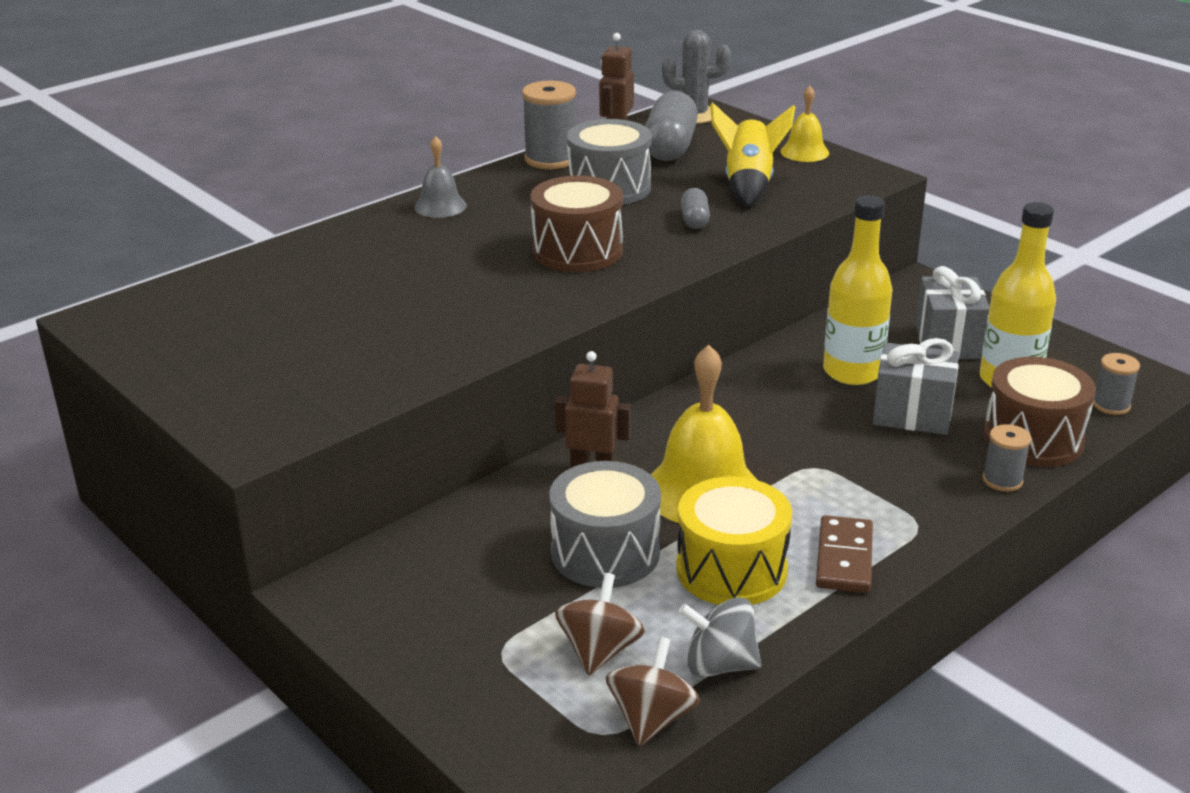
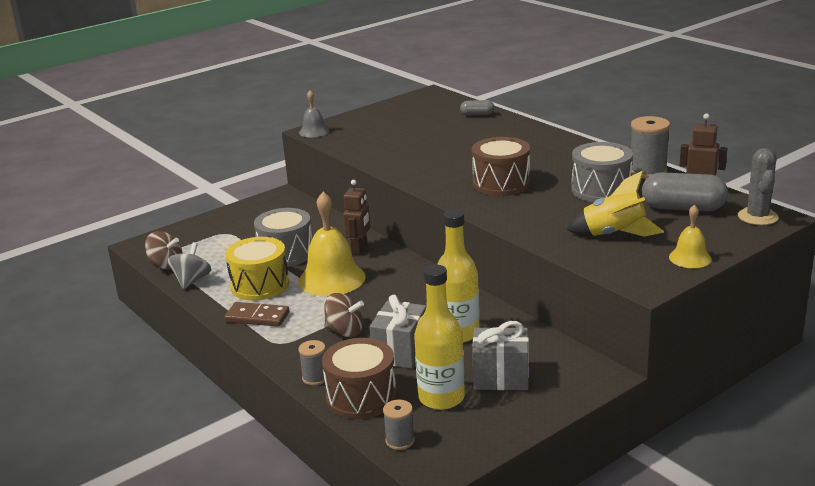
camera: 95 degrees right, 5 degrees down
grey bell [414,136,467,218] -> grey bell moved to [299,90,330,137]
brown spinning top [555,573,645,675] -> brown spinning top moved to [324,293,364,337]
grey capsule [681,188,710,229] -> grey capsule moved to [460,100,494,116]

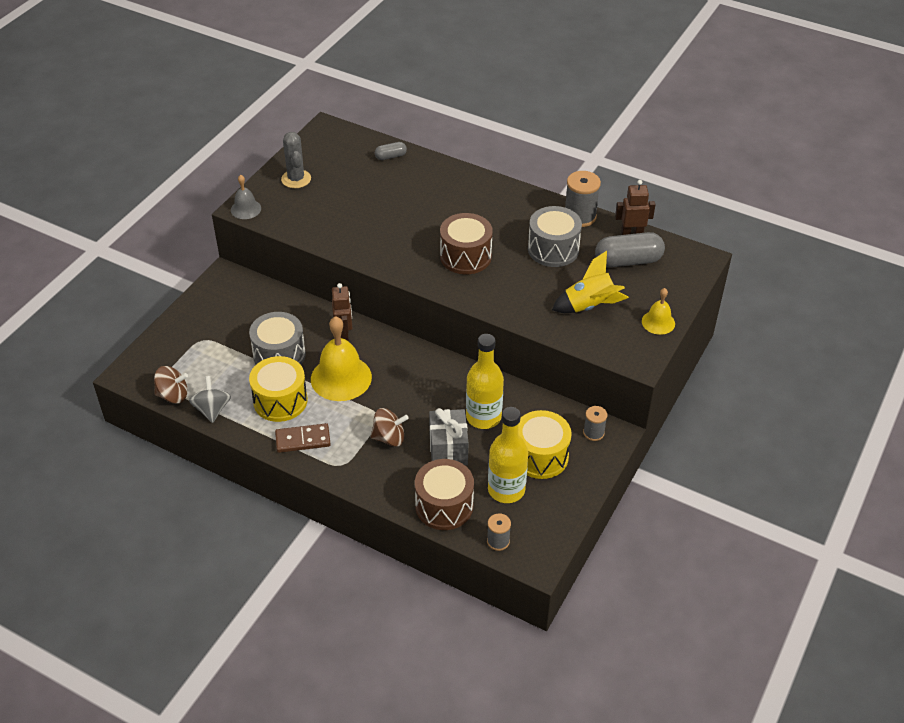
camera: 25 degrees left, 20 degrees up
grey spool [298,340,325,386] -> grey spool moved to [583,406,607,441]
grey gift [472,321,529,390] -> yellow drum [518,410,572,479]
grey cactus [738,148,779,225] -> grey cactus moved to [281,132,311,188]

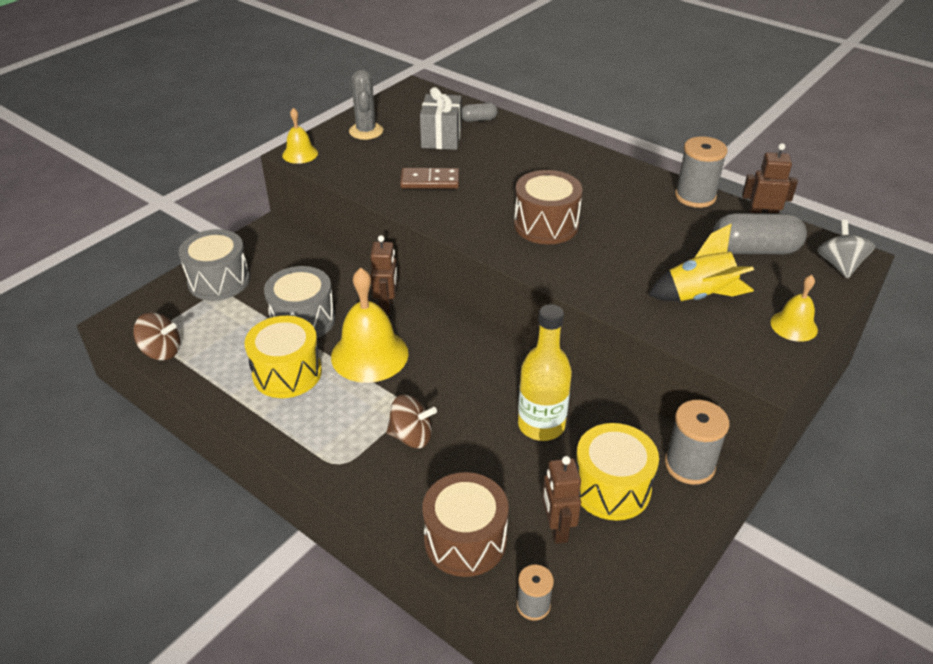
camera: 10 degrees right, 5 degrees down
grey spinning top [189,376,231,423] -> grey spinning top moved to [818,220,875,279]
grey bell [231,175,261,219] -> yellow bell [282,108,318,164]
brown domino [275,423,331,453] -> brown domino moved to [400,168,459,189]
grey gift [429,408,469,465] -> grey gift moved to [420,87,462,150]
yellow bottle [488,407,528,503] -> brown robot [542,456,581,544]
grey drum [528,206,582,267] -> grey drum moved to [179,229,250,301]
grey spool [583,406,607,441] -> grey spool [665,400,729,485], size x1.70

